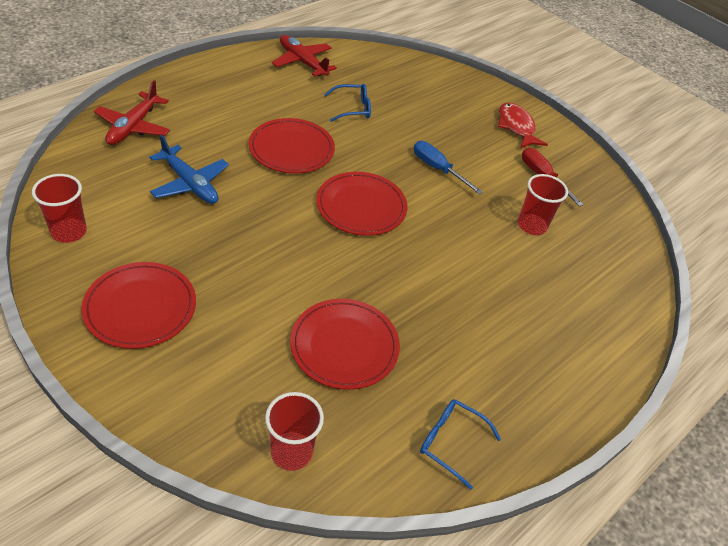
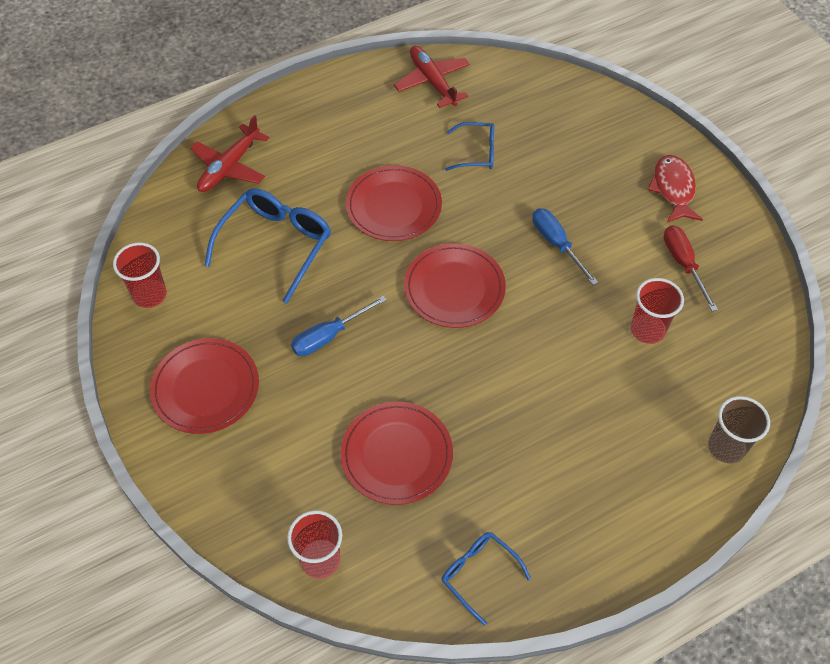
camera: 20 degrees right, 10 degrees up
blue plane [149,135,229,204] -> blue glasses [204,188,331,303]
none -> blue screwdriver [291,296,387,356]
none -> brown cup [708,396,770,464]

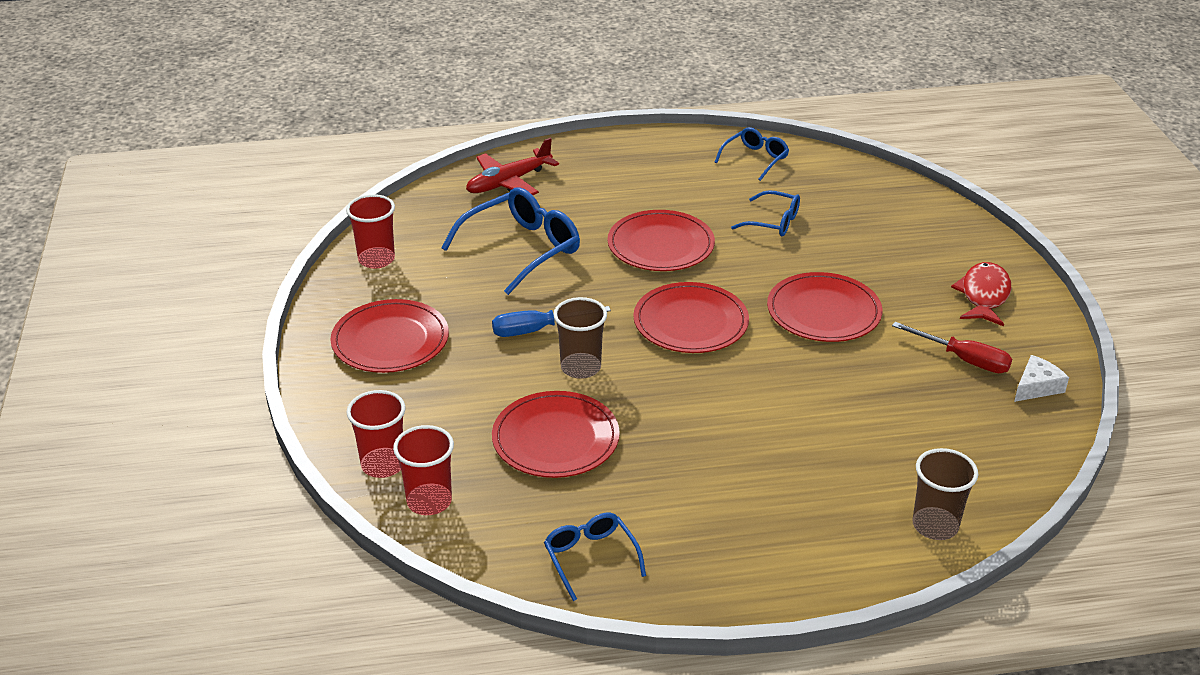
camera: 20 degrees right, 20 degrees down
red plane [394,46,470,108] -> blue glasses [715,127,789,181]
blue screwdriver [532,208,598,285] -> red plate [767,272,882,342]
red cup [631,278,684,344] -> red cup moved to [346,390,406,478]
red screwdriver [664,225,718,311] -> red screwdriver turned 120 degrees clockwise [892,322,1012,373]
none -> brown cup [553,297,607,379]
none -> white cheese [1014,355,1069,402]

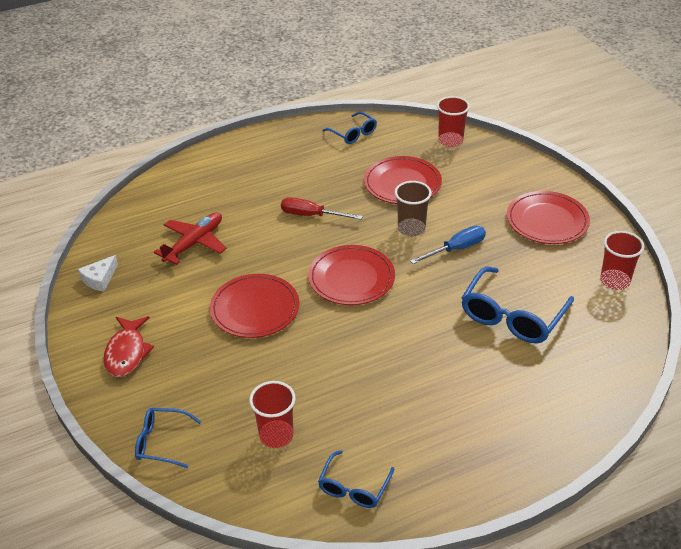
camera: 165 degrees right, 5 degrees up
red cup [346,390,406,478] -> red cup moved to [249,381,296,448]
red plane [466,138,559,195] -> red plane moved to [154,213,227,265]
red plate [608,210,715,271] -> none
blue glasses [731,190,800,237] -> blue glasses moved to [135,408,201,468]
red screwdriver [892,322,1012,373] -> red screwdriver moved to [281,197,363,220]
brown cup [913,448,978,540] -> none

